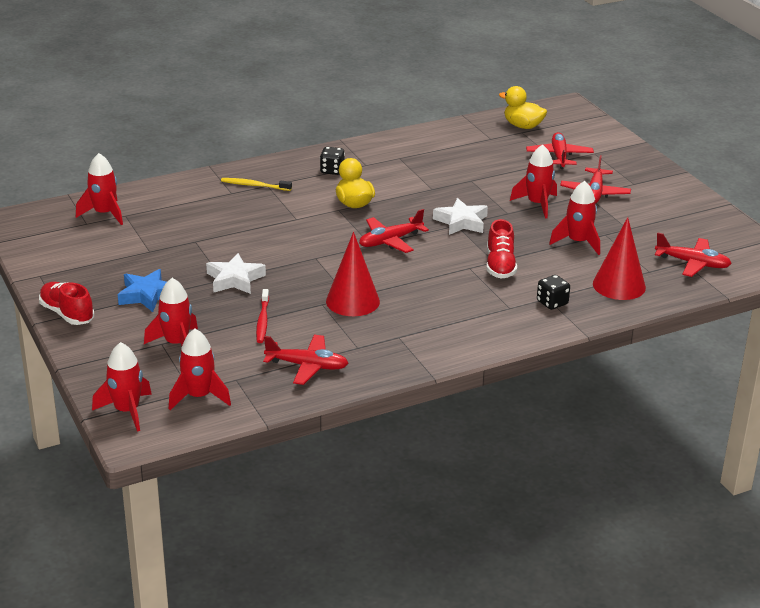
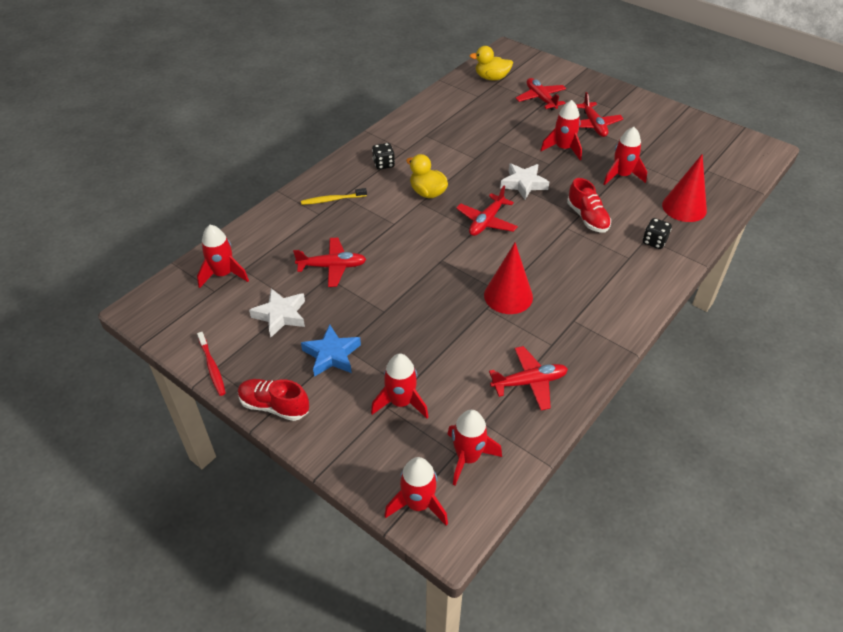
camera: 25 degrees left, 15 degrees up
white star [206,253,266,294] -> white star moved to [249,288,305,337]
red toothbrush [256,289,269,343] -> red toothbrush moved to [197,332,226,396]
red plane [655,232,732,277] -> red plane moved to [293,238,367,287]

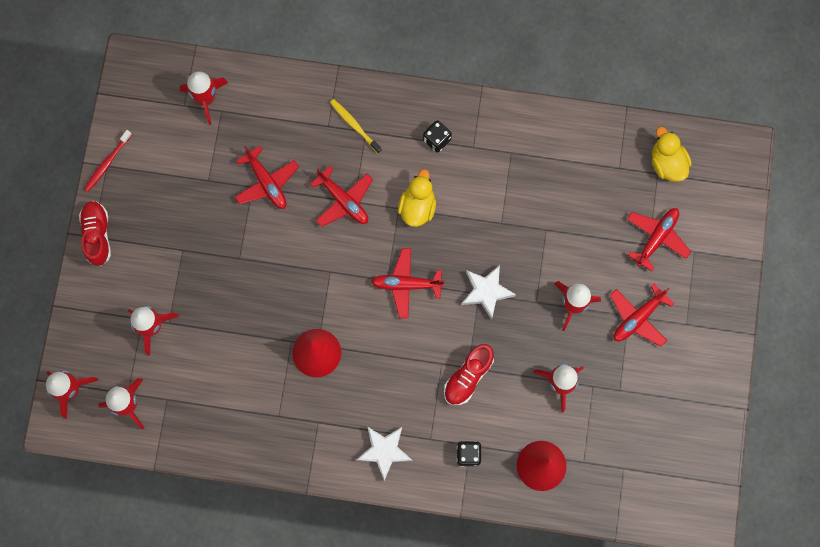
camera: 60 degrees right, 30 degrees up
white star [249,288,305,337] -> white star moved to [356,426,413,481]
blue star [301,325,361,377] -> none
red plane [489,346,568,410] -> red plane moved to [310,166,373,227]

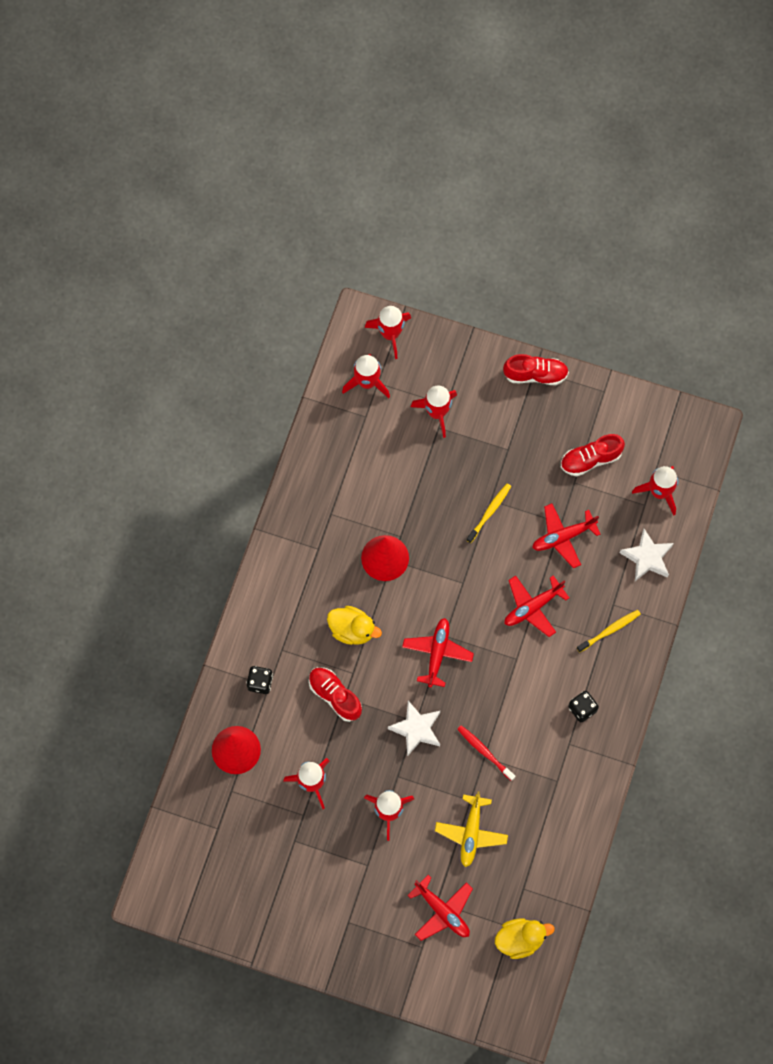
camera: 100 degrees right, 5 degrees down
red toothbrush [84,130,132,192] -> red toothbrush moved to [457,725,515,781]
white star [356,426,413,481] -> white star moved to [620,529,674,581]
yellow duck [398,169,436,227] -> yellow duck moved to [327,606,382,645]
red plane [610,283,674,347] -> none
none -> yellow plane [435,791,508,867]
none -> yellow toothbrush [467,483,511,543]
none -> red shoe [561,434,625,476]

